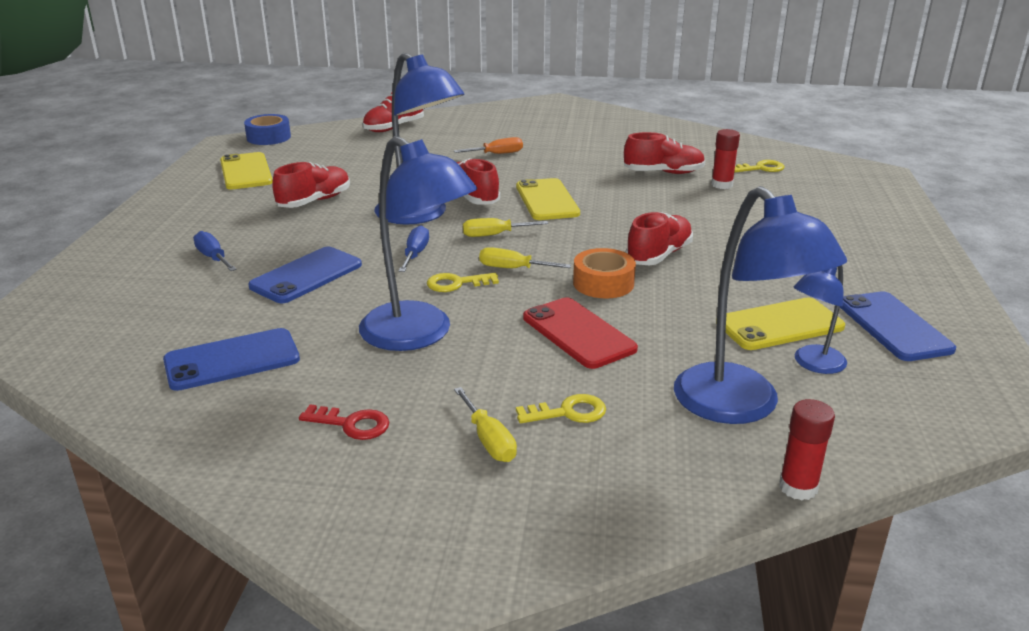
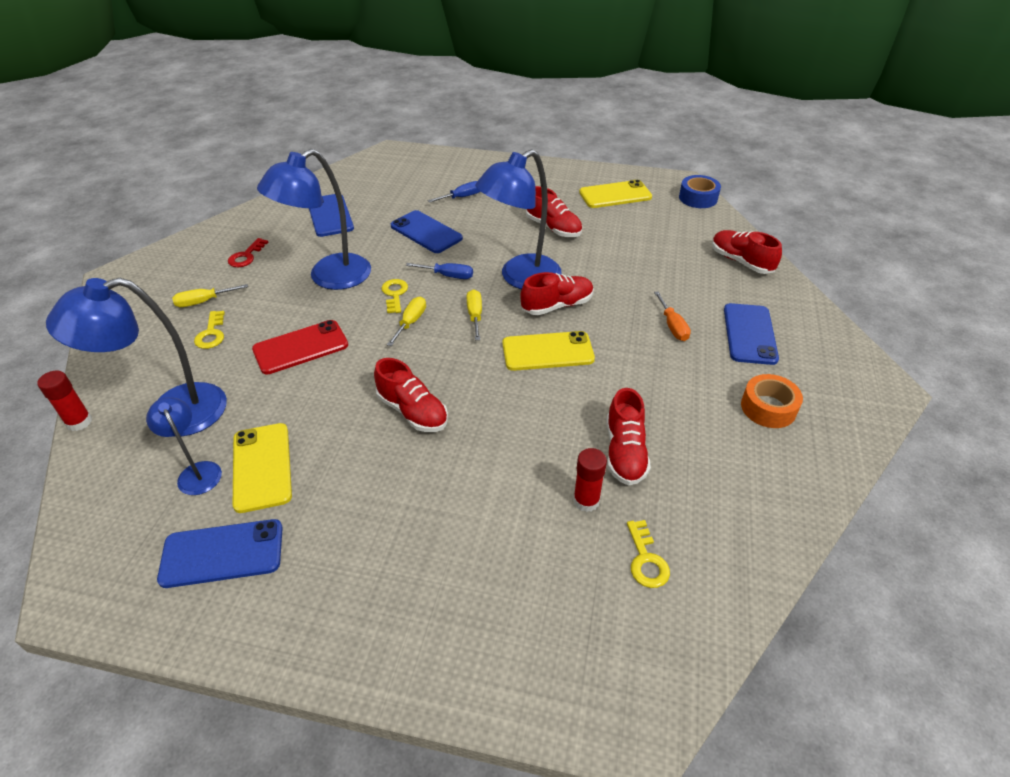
camera: 95 degrees right, 15 degrees up
orange tape [573,248,636,299] -> orange tape moved to [741,374,803,428]
none -> blue phone [724,303,779,365]

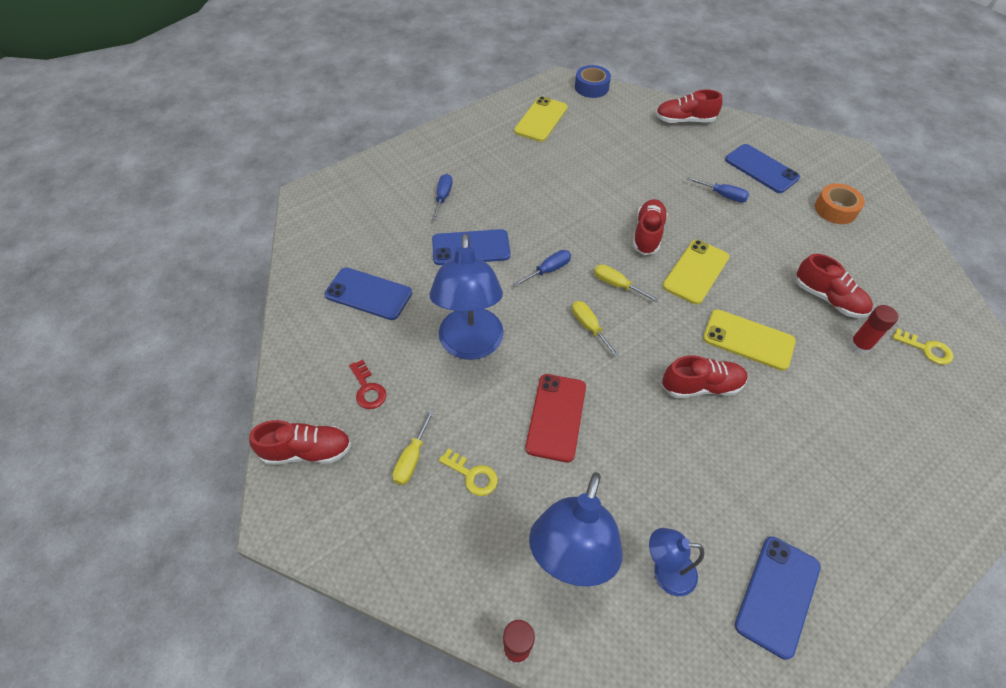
camera: 50 degrees left, 10 degrees up
yellow phone [233,423,292,513] -> yellow phone moved to [703,309,796,371]
yellow key [381,279,408,313] -> none
blue lamp [475,149,562,289] -> none
red shoe [526,186,582,237] -> red shoe moved to [249,420,351,465]
orange screwdriver [654,291,691,341] -> blue screwdriver [687,177,749,202]

